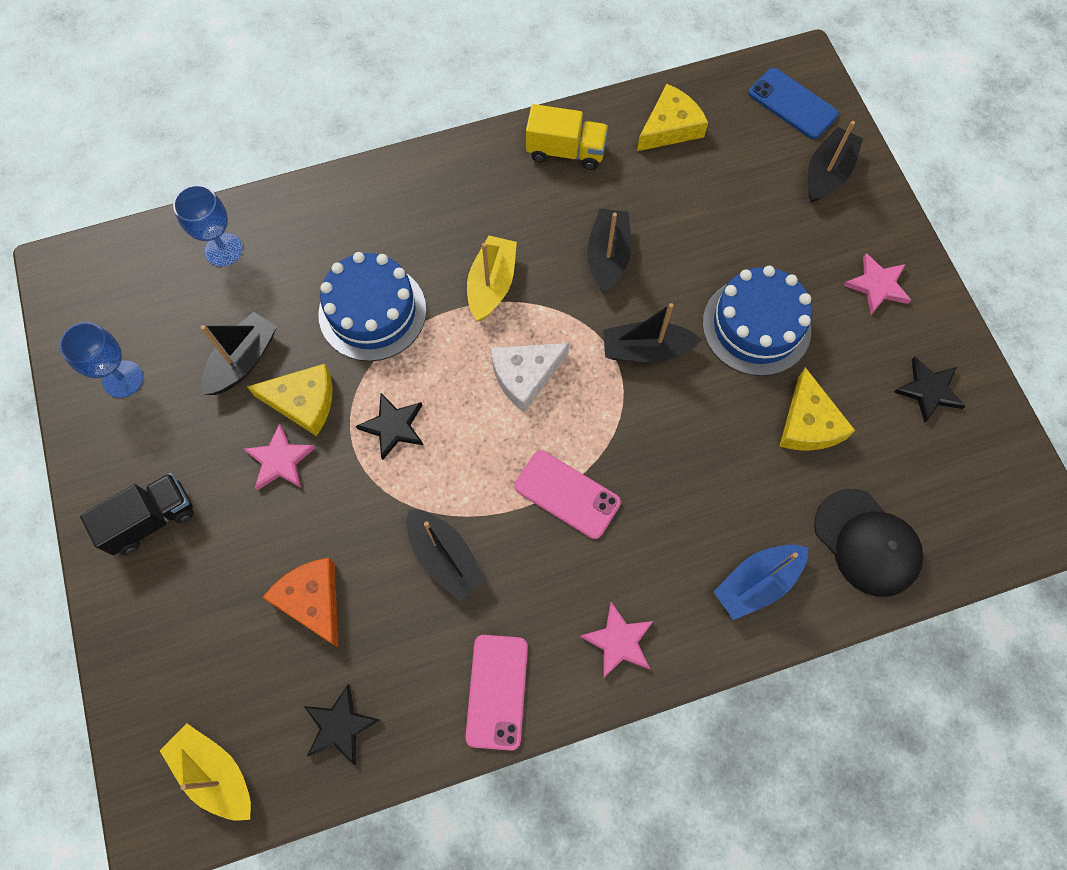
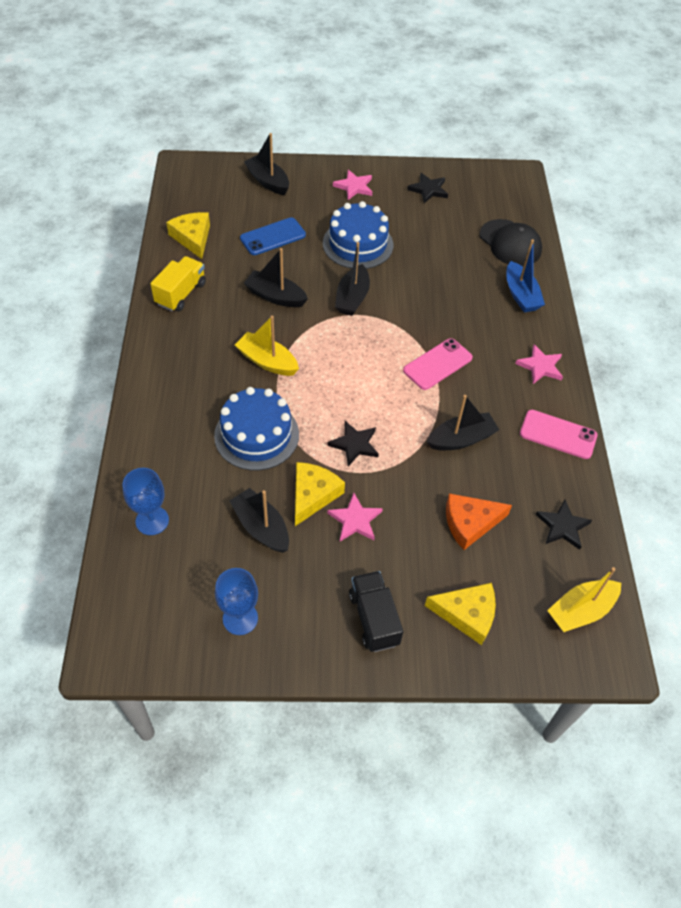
camera: 75 degrees left, 15 degrees down
white cheese [491,343,569,412] -> none
blue phone [748,68,839,139] -> blue phone moved to [240,217,306,255]
yellow cheese [779,367,855,451] -> yellow cheese moved to [425,583,496,645]
black cap [814,489,923,597] -> black cap turned 75 degrees clockwise [480,219,542,266]

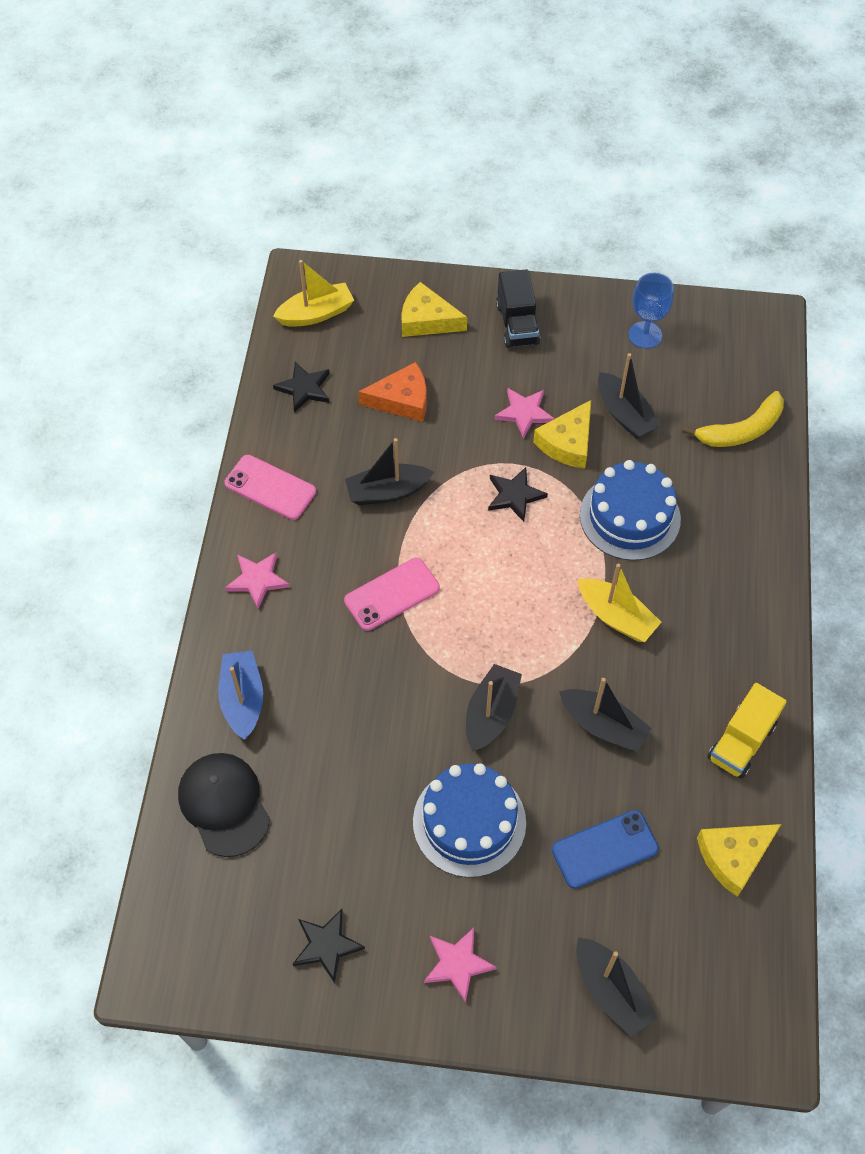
camera: 170 degrees left, 5 degrees up
blue goblet [123,468,169,535] -> yellow banana [682,391,784,447]
yellow cheese [166,212,210,259] -> yellow cheese turned 75 degrees clockwise [697,824,781,897]

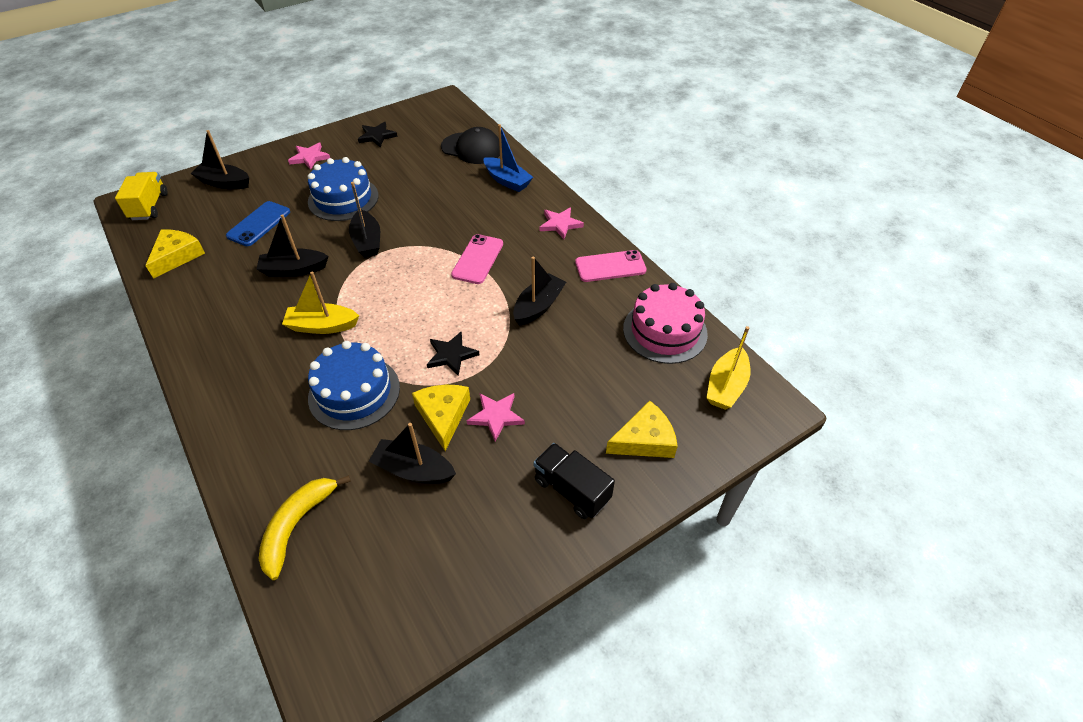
camera: 140 degrees right, 10 degrees down
black star [273,362,330,413] -> pink cake [623,283,708,364]
orange cheese [358,362,427,422] -> none
blue goblet [628,273,674,349] -> none
yellow truck [707,683,787,779] -> yellow truck moved to [115,172,168,220]

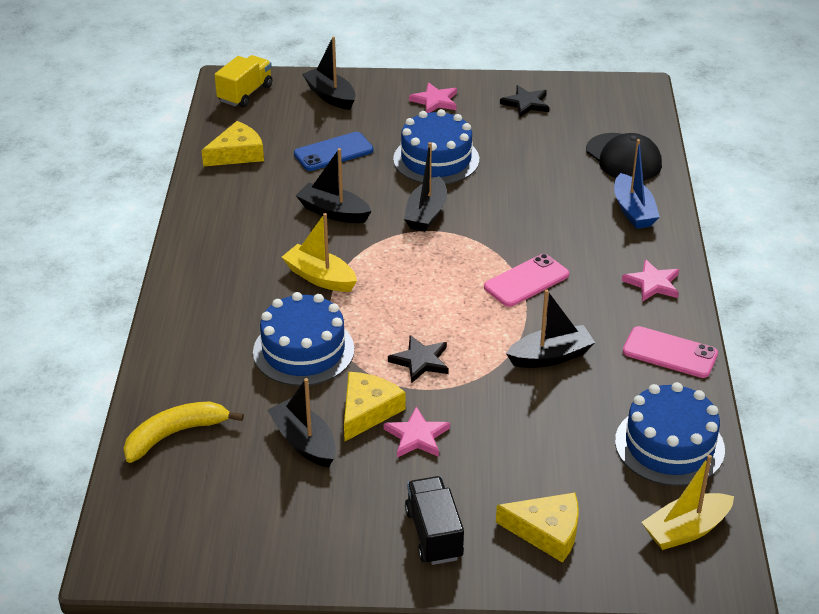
camera: 35 degrees right, 10 degrees down
pink cake [623,283,708,364] -> blue cake [615,382,725,486]

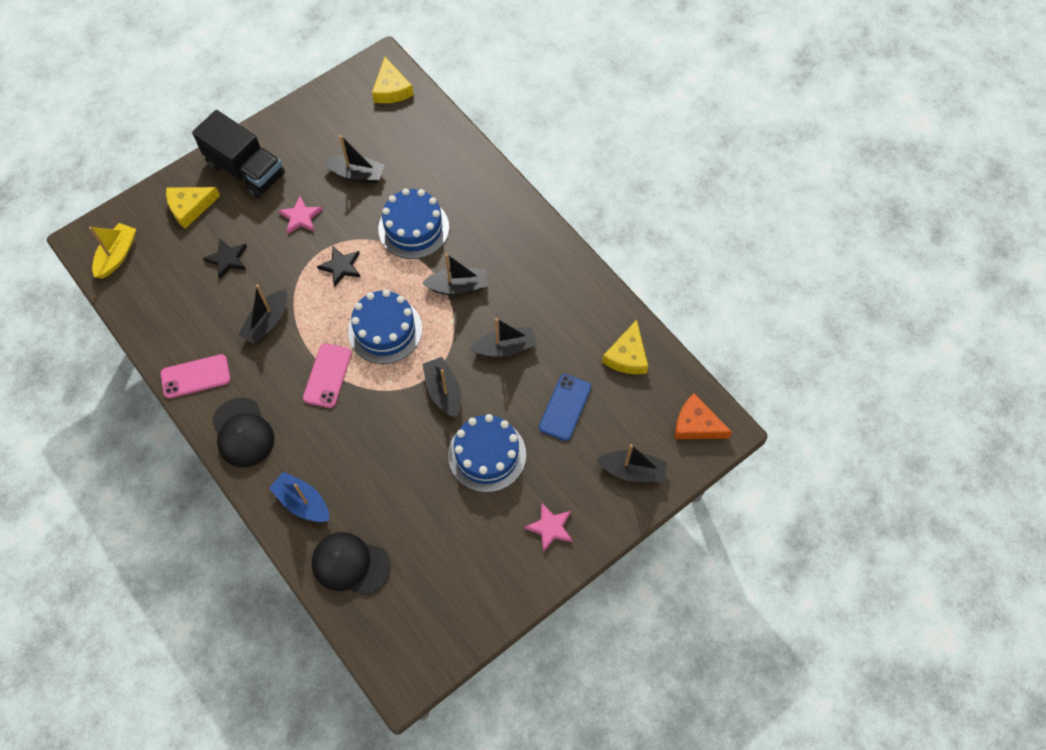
camera: 140 degrees right, 25 degrees up
yellow banana [123,401,244,463] -> none
yellow truck [214,55,273,107] -> orange cheese [675,394,732,439]
yellow boat [282,213,357,292] -> black boat [422,253,487,295]
yellow cheese [344,372,405,441] -> yellow cheese moved to [372,57,414,103]
black truck [405,476,464,565] -> black truck [192,110,285,199], size x1.57
black star [500,85,549,117] -> black star moved to [203,239,247,279]
blue cake [615,382,725,486] -> blue cake moved to [348,290,422,364]
pink star [622,259,679,302] -> black cap [212,397,274,468]

